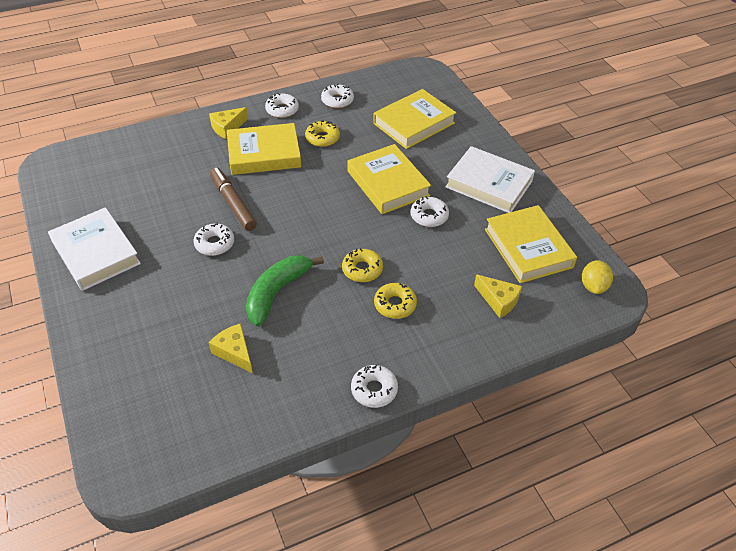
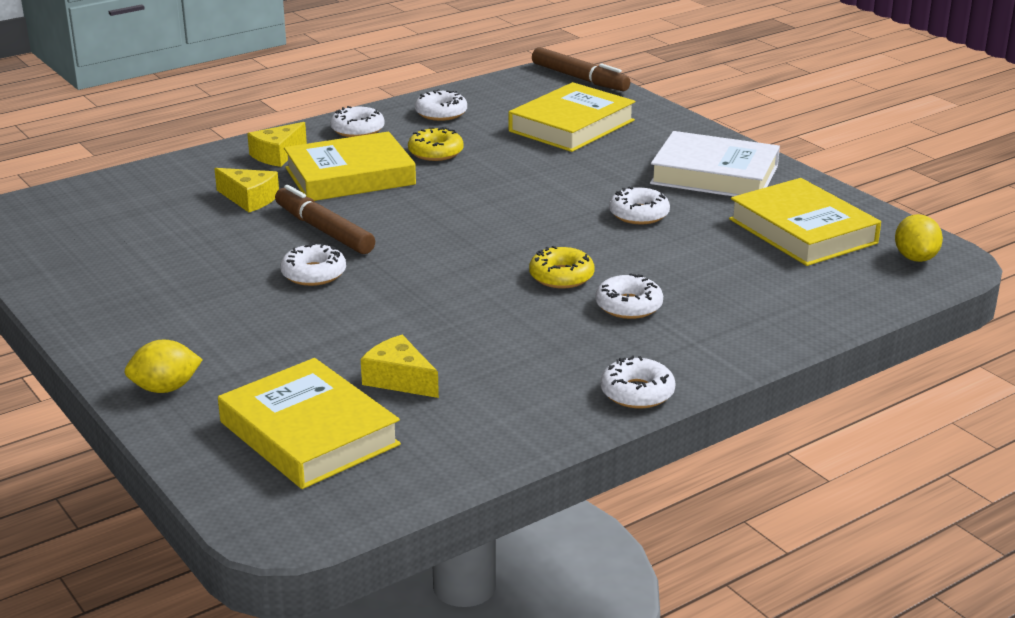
camera: 10 degrees left, 20 degrees down
white book [48,207,141,291] -> none
green banana [246,255,324,327] -> none
yellow book [347,144,431,214] -> yellow book moved to [218,358,401,489]
yellow donut [374,283,417,319] -> white donut [595,273,663,319]
yellow cheese [474,274,522,318] -> yellow cheese moved to [214,168,279,212]
none -> yellow lemon [124,340,203,393]
none -> brown marker [532,47,630,91]

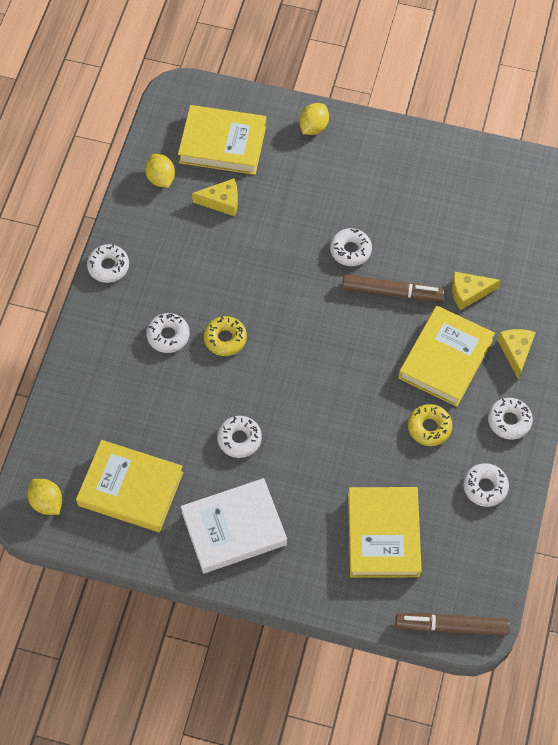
camera: 140 degrees right, 35 degrees up
none -> yellow lemon [145,154,175,188]

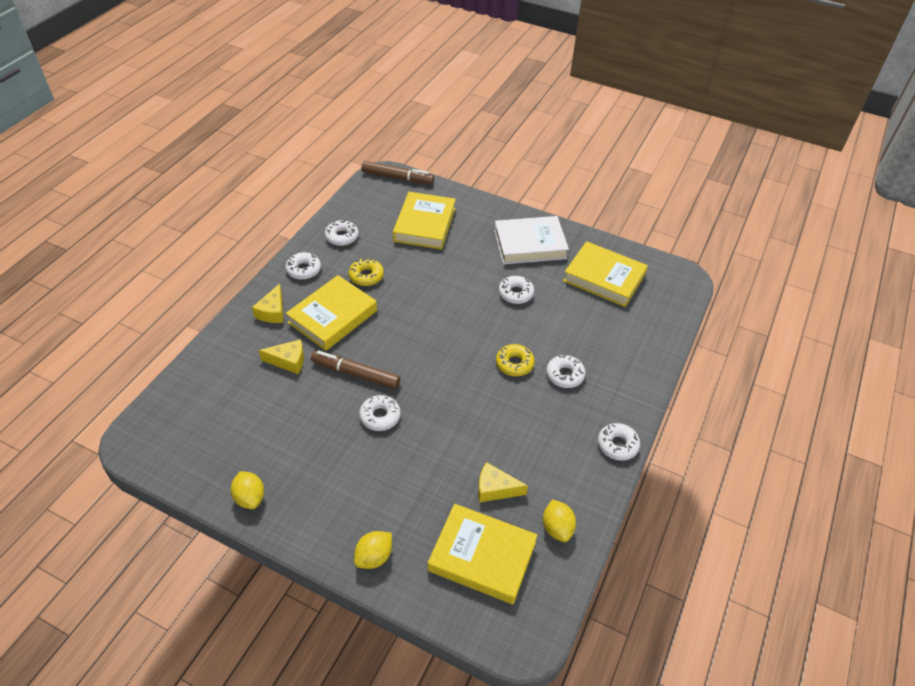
camera: 170 degrees left, 15 degrees down
yellow lemon [27,479,62,515] -> yellow lemon moved to [231,471,264,509]

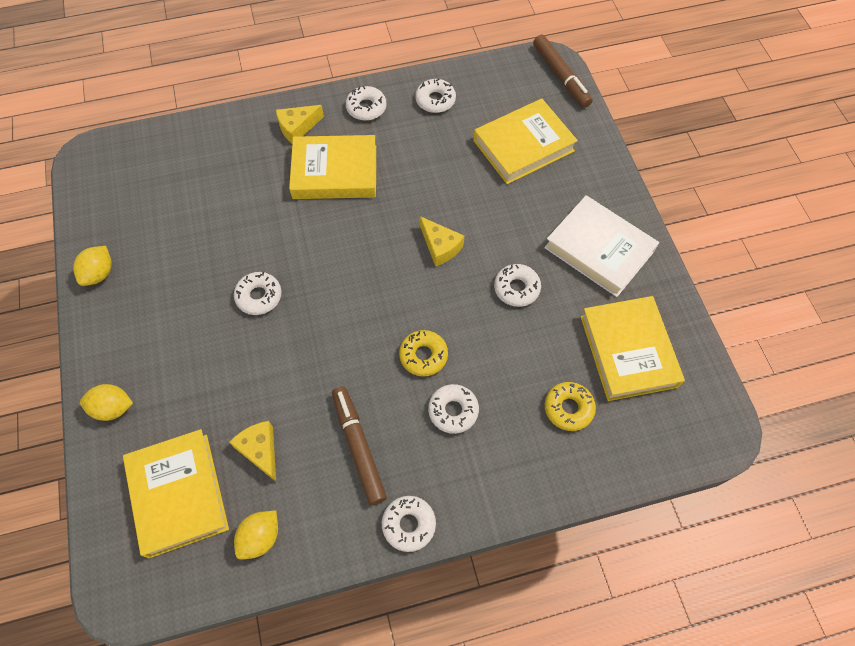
camera: 50 degrees right, 15 degrees up
yellow cheese [259,339,304,374] -> yellow cheese moved to [420,216,464,266]
brown marker [311,351,400,389] -> brown marker moved to [332,386,387,505]
yellow donut [348,258,384,286] -> yellow donut moved to [545,382,596,431]

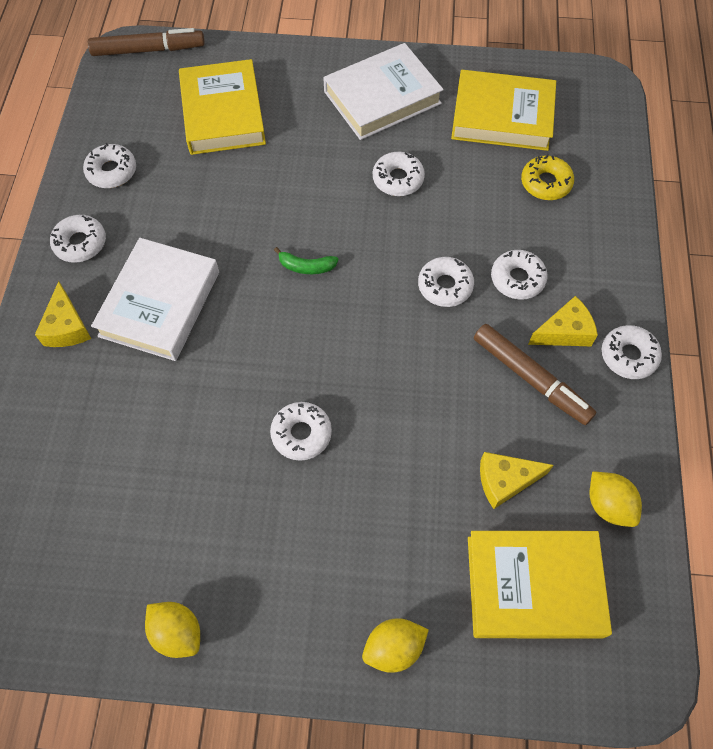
camera: 70 degrees left, 0 degrees up
yellow lemon [80,384,133,421] -> yellow lemon turned 45 degrees clockwise [362,618,429,673]
yellow book [289,135,376,199] -> white book [91,238,219,361]
brown marker [332,386,387,505] -> brown marker turned 135 degrees counterclockwise [474,324,596,425]
yellow donut [399,330,448,377] -> white donut [418,257,474,307]
yellow cheese [420,216,464,266] -> yellow cheese moved to [528,296,598,346]
none -> green banana [274,247,338,274]

